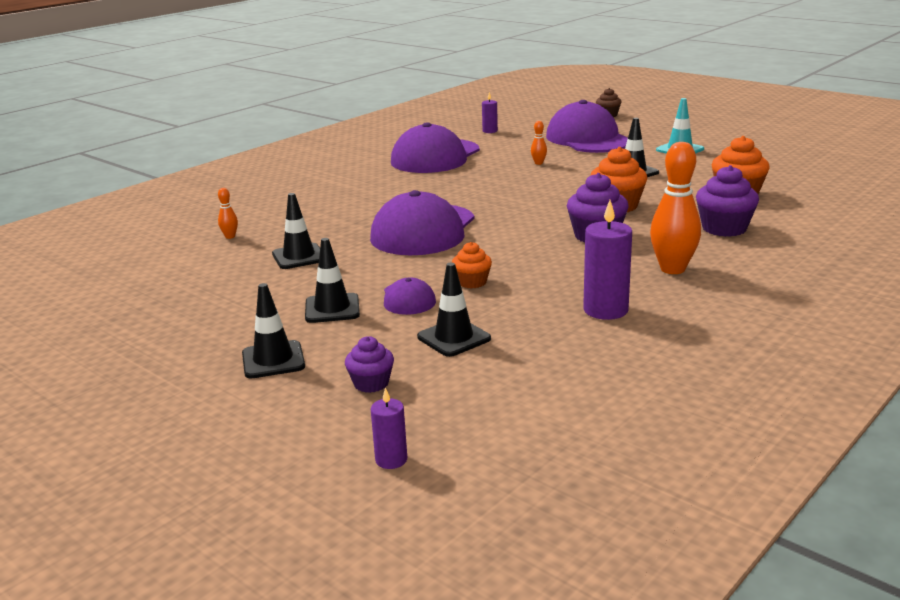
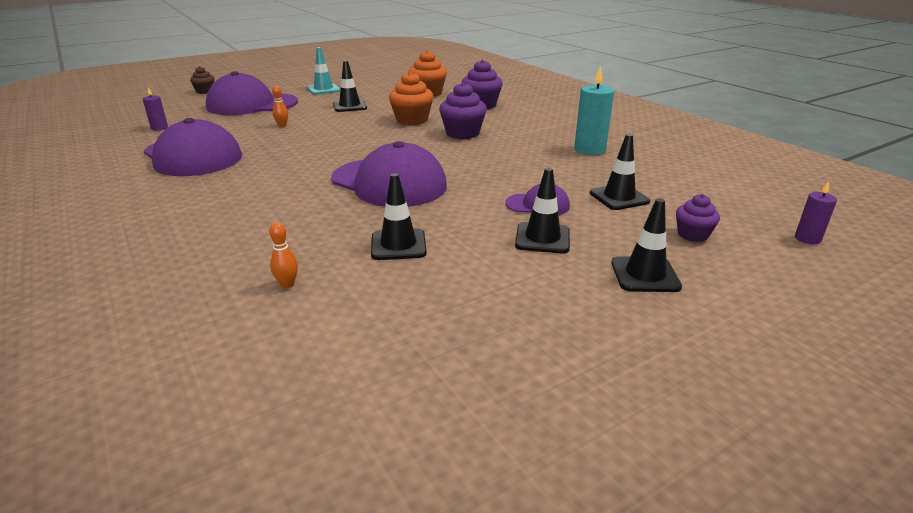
camera: 75 degrees left, 5 degrees up
orange cupcake [452,242,492,289] -> none
purple candle [583,200,632,320] -> turquoise candle [574,66,614,155]
orange bowling pin [650,142,701,274] -> none

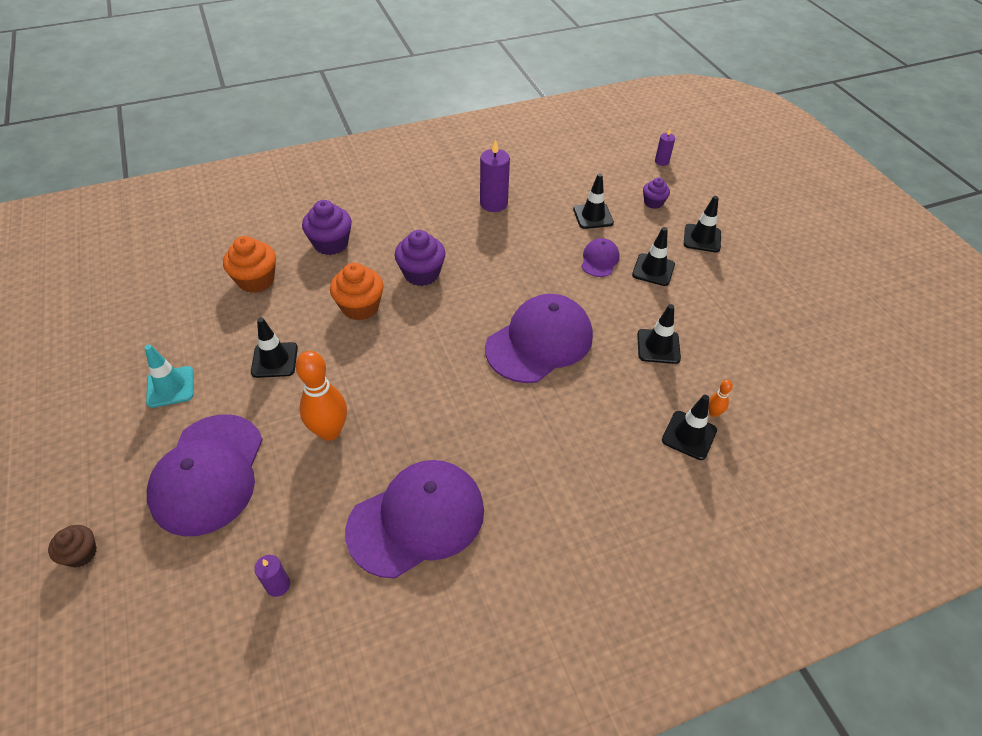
camera: 80 degrees left, 20 degrees up
orange bowling pin [272,86,288,127] -> orange bowling pin [295,351,347,441], size x2.24
turquoise candle [574,66,614,155] -> purple candle [480,139,510,212]
none -> black traffic cone [662,395,717,460]

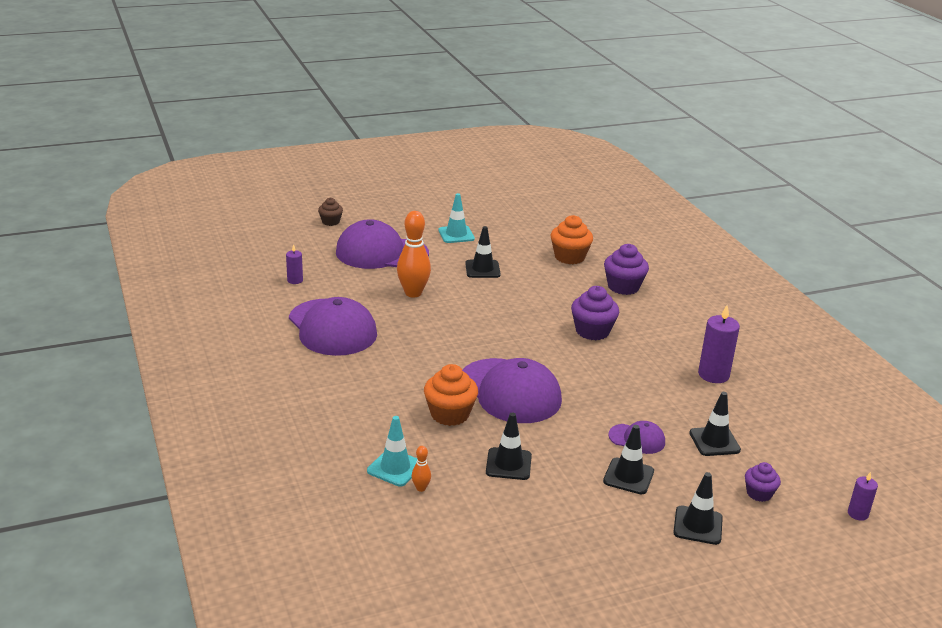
camera: 90 degrees right, 20 degrees down
orange cupcake [330,263,384,321] -> orange cupcake moved to [424,364,478,426]
black traffic cone [662,395,717,460] -> turquoise traffic cone [367,416,417,486]

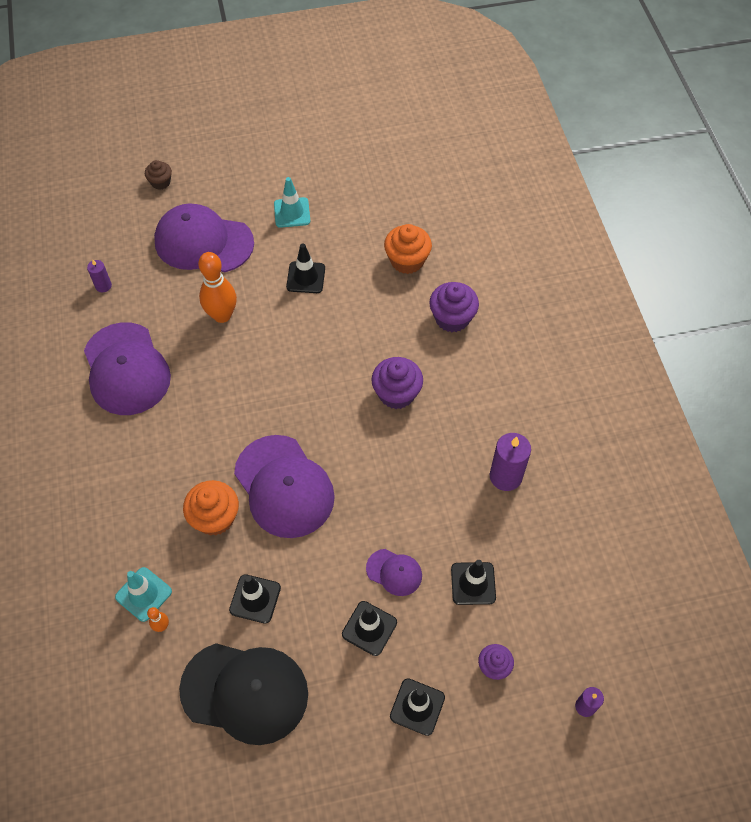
camera: 10 degrees right, 30 degrees up
none -> black cap [179,643,308,745]

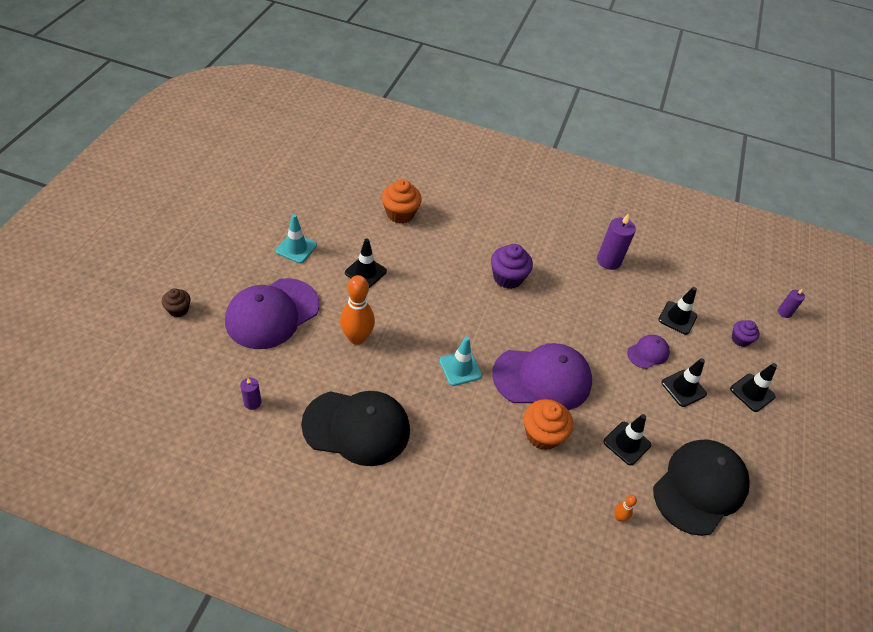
camera: 65 degrees left, 10 degrees down
purple cap [84,322,171,415] -> black cap [301,391,410,466]
turquoise traffic cone [115,567,172,622] -> turquoise traffic cone moved to [439,337,482,386]
purple cupcake [429,282,479,332] -> none

